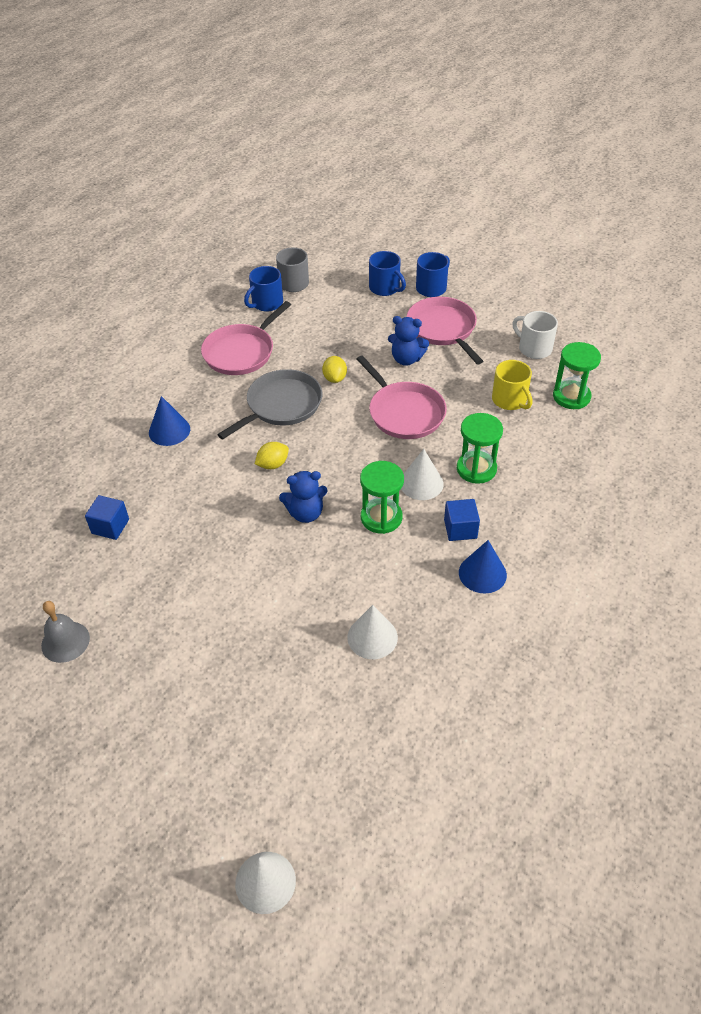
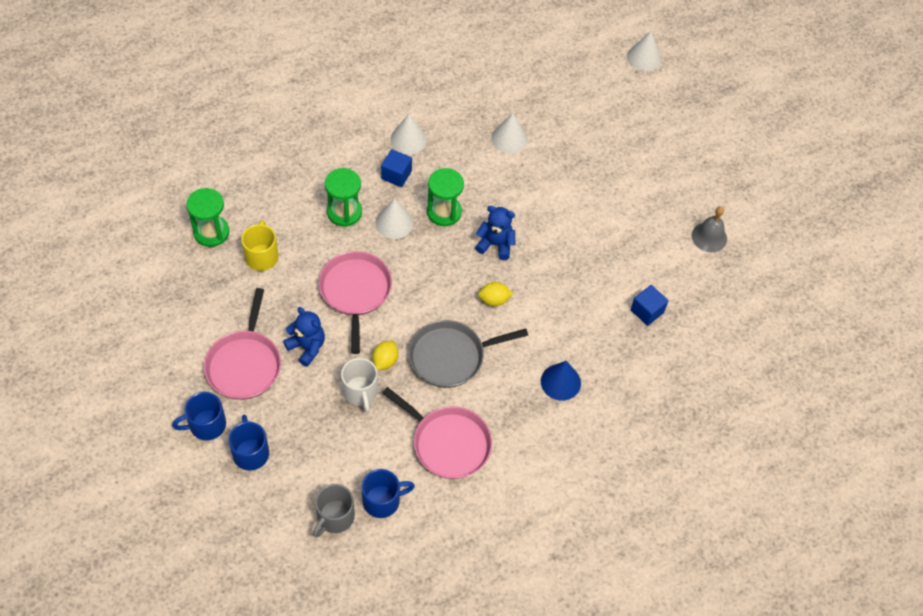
camera: 155 degrees left, 10 degrees up
pink pan [201,301,291,375] -> pink pan turned 60 degrees clockwise [382,387,492,479]
blue cone [459,540,507,593] -> white cone [390,114,427,154]
white mug [512,311,558,359] -> white mug moved to [341,358,378,412]

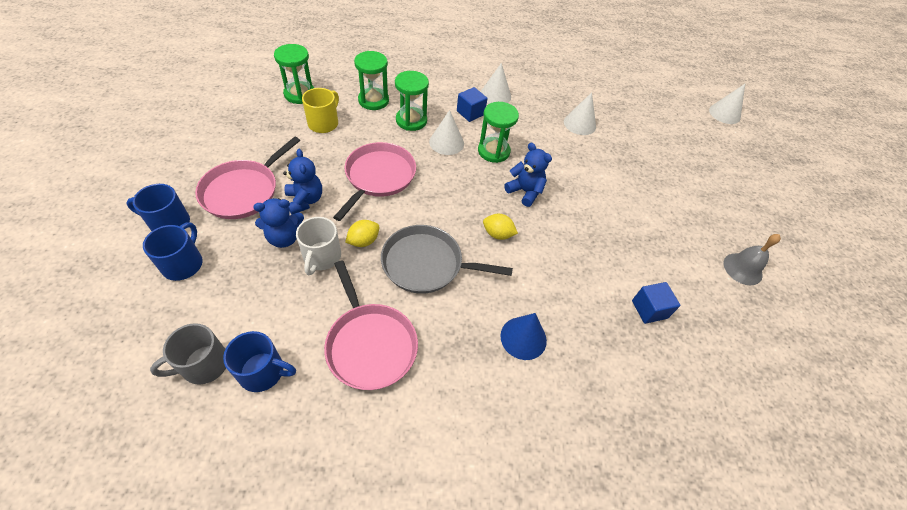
camera: 25 degrees right, 5 degrees down
none -> blue teddy bear [253,198,304,248]
none -> green hourglass [354,51,389,110]

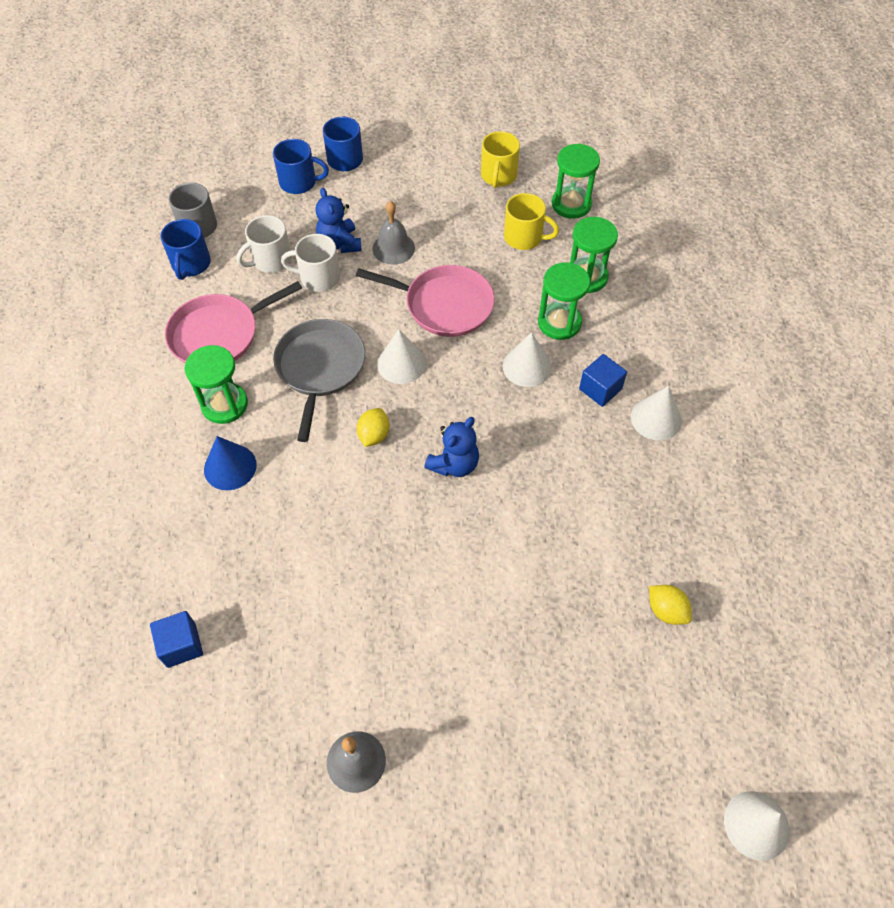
camera: 90 degrees right, 5 degrees up
pink pan [195,137,300,219] -> none
blue teddy bear [283,149,322,215] -> grey bell [372,201,415,265]
yellow lemon [345,220,379,247] -> yellow lemon moved to [649,585,692,625]
green hourglass [478,102,519,163] -> green hourglass moved to [185,345,248,424]
white cone [564,92,596,135] -> white cone moved to [377,329,426,384]
blue cube [632,282,680,324] -> blue cube moved to [150,611,203,668]
none -> white mug [237,215,292,273]
none -> yellow mug [481,131,520,188]

